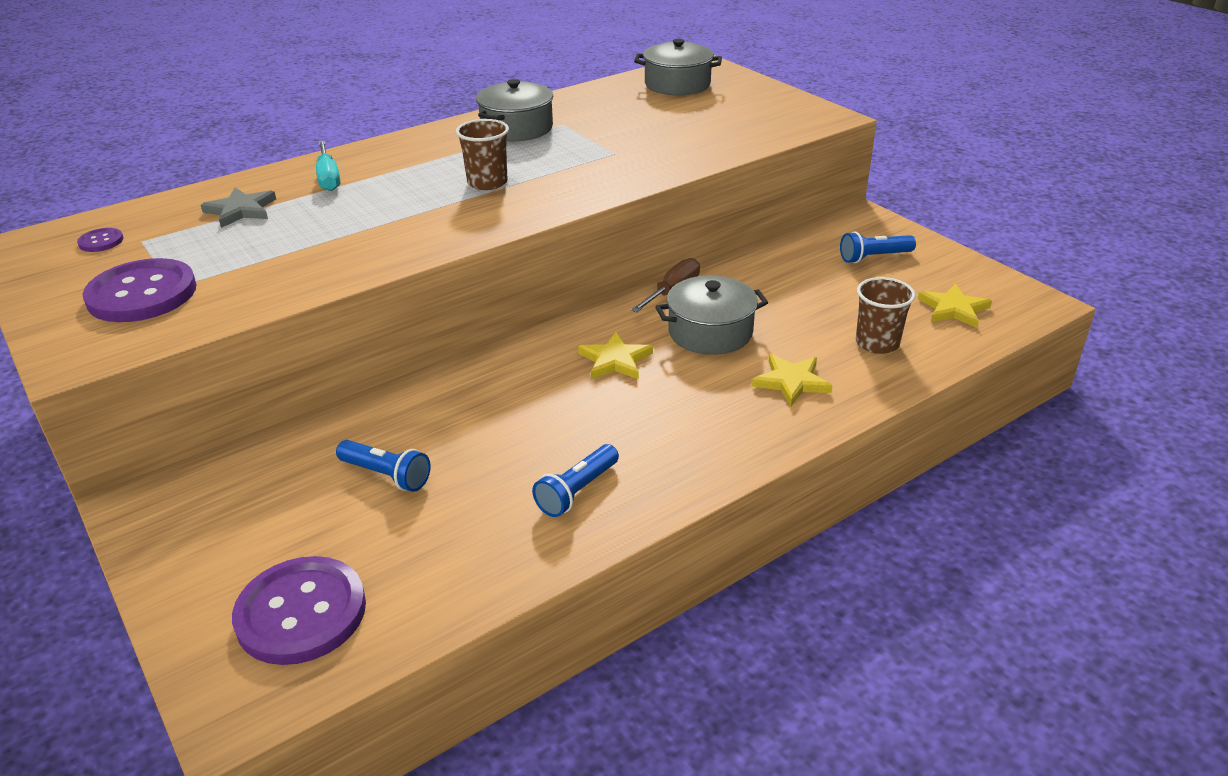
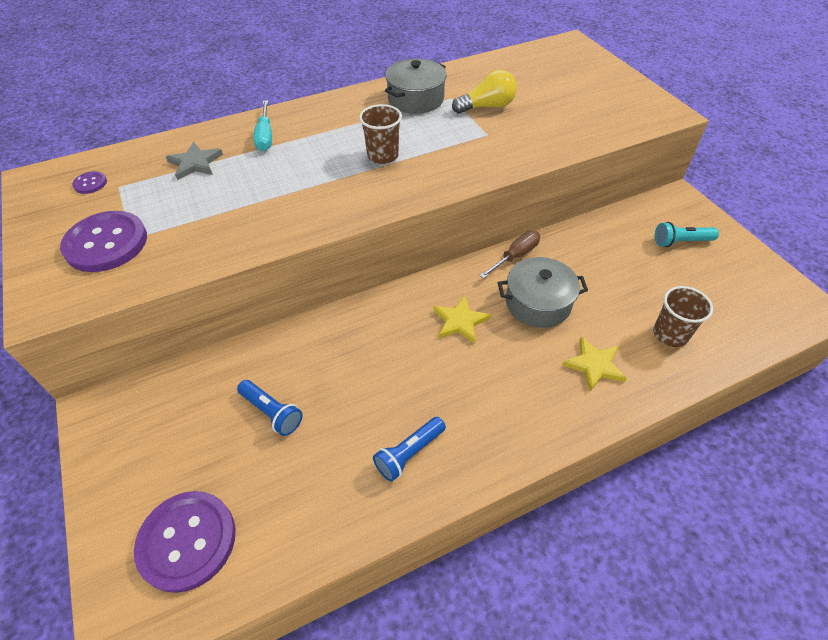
camera: 10 degrees right, 15 degrees up
grey pot [634,39,722,95] -> none
blue flashlight [840,231,916,263] -> turquoise flashlight [655,222,719,247]
yellow star [918,284,992,328] -> none
none -> yellow light bulb [452,70,517,114]

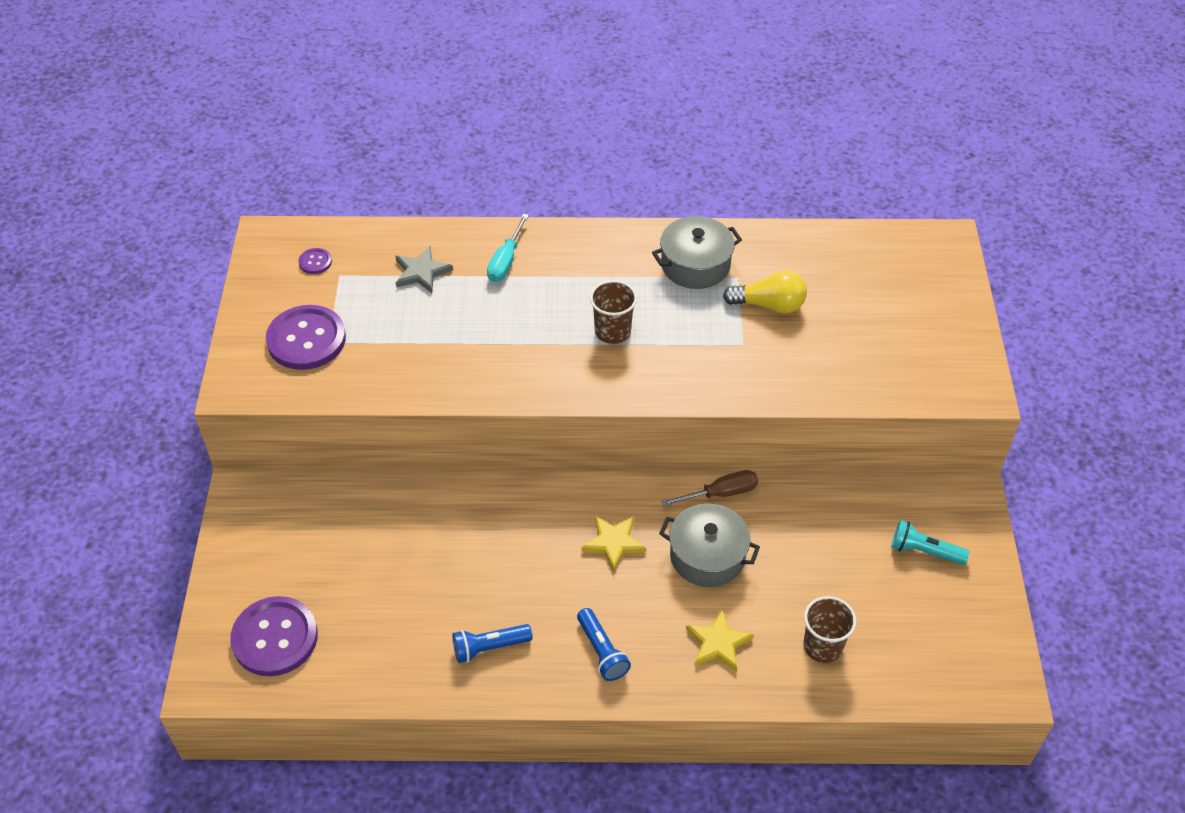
camera: 25 degrees right, 0 degrees up
blue flashlight [237,380,303,436] -> blue flashlight moved to [577,608,631,681]

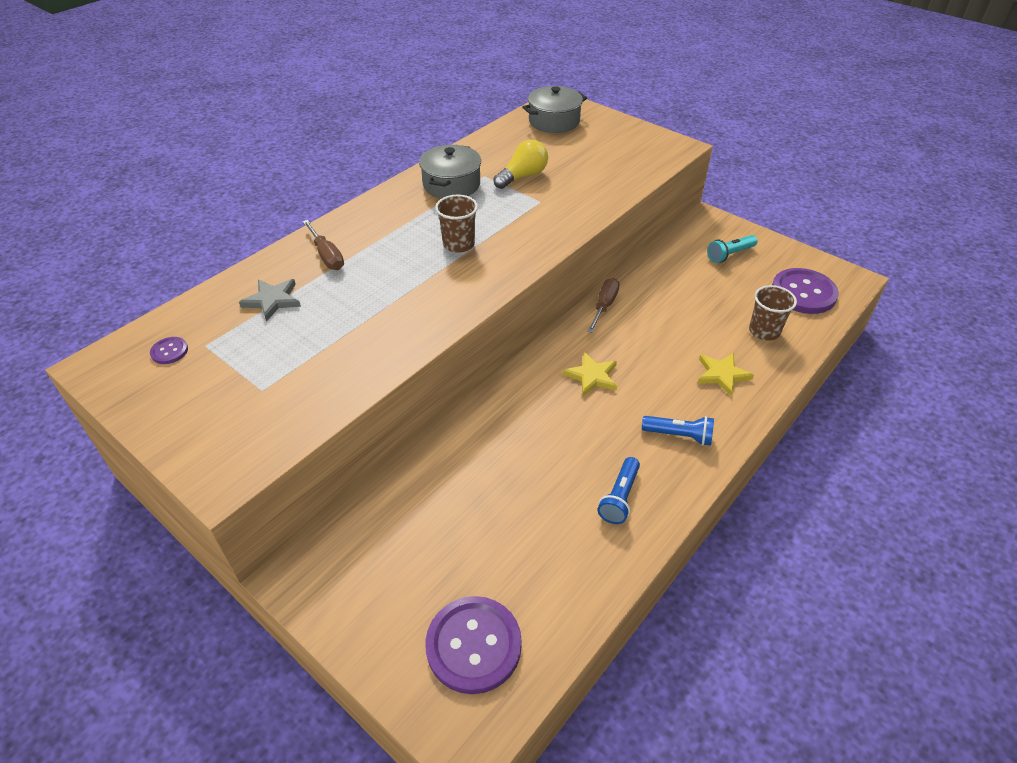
camera: 50 degrees left, 5 degrees down
purple button [266,305,346,370] -> purple button moved to [772,268,839,314]
turquoise screwdriver [487,214,529,282] -> brown screwdriver [303,220,344,270]
grey pot [659,503,760,587] -> grey pot moved to [523,86,587,133]

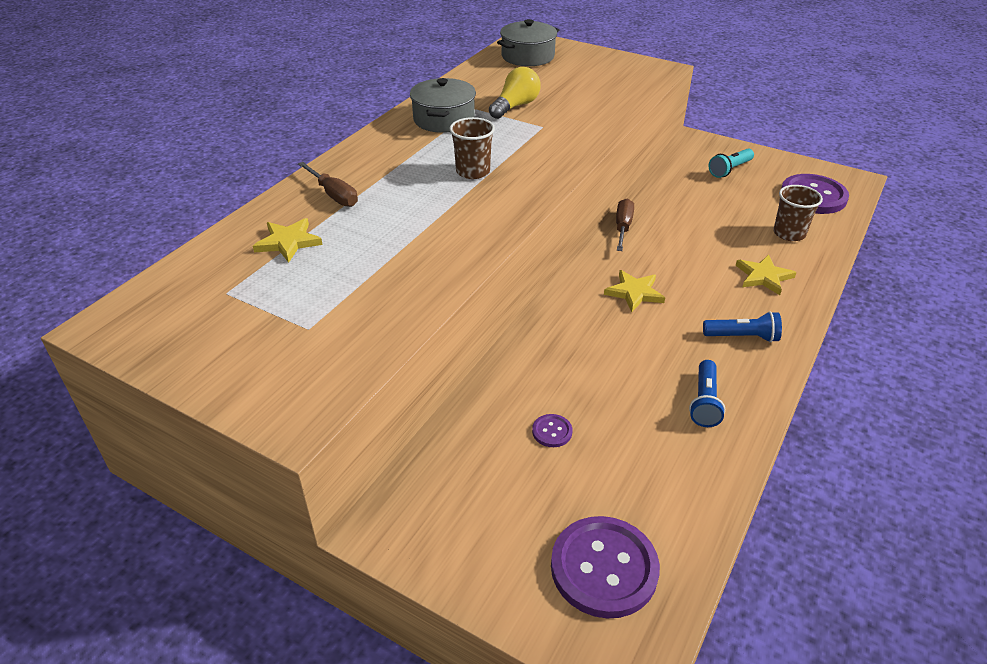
camera: 10 degrees left, 5 degrees down
purple button [150,337,188,364] -> purple button moved to [532,414,572,447]
grey star [239,279,301,322] -> yellow star [253,218,323,263]

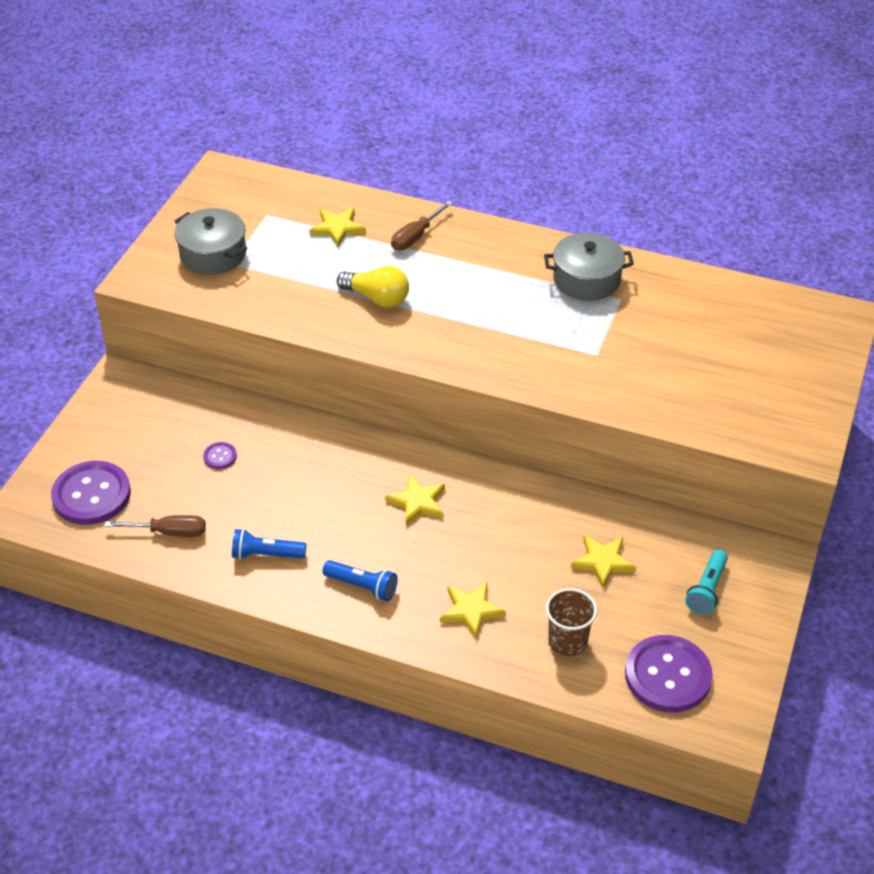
camera: 80 degrees right, 5 degrees up
brown cup [450,117,495,179] -> none
yellow light bulb [489,67,540,119] -> yellow light bulb moved to [337,266,409,308]
grey pot [497,19,559,66] -> grey pot moved to [174,208,247,275]
brown screwdriver [616,199,634,251] -> brown screwdriver moved to [104,515,206,537]
blue flashlight [703,311,782,342] -> blue flashlight turned 60 degrees counterclockwise [323,560,398,601]
turquoise flashlight [709,149,754,178] -> turquoise flashlight turned 105 degrees counterclockwise [686,550,728,614]
none -> yellow star [571,535,636,588]

